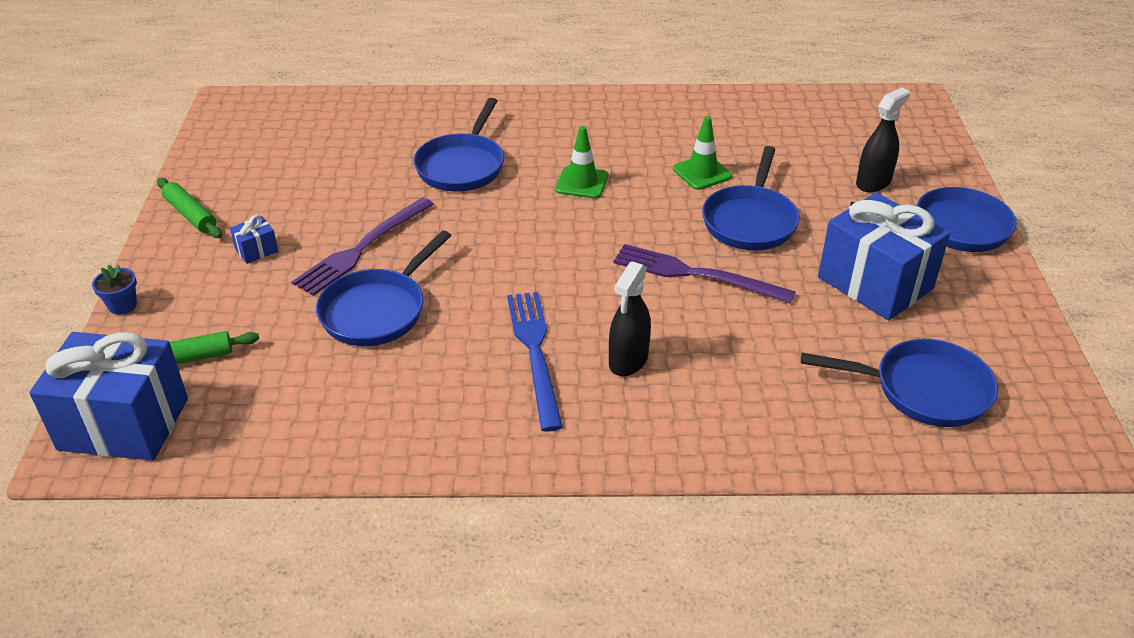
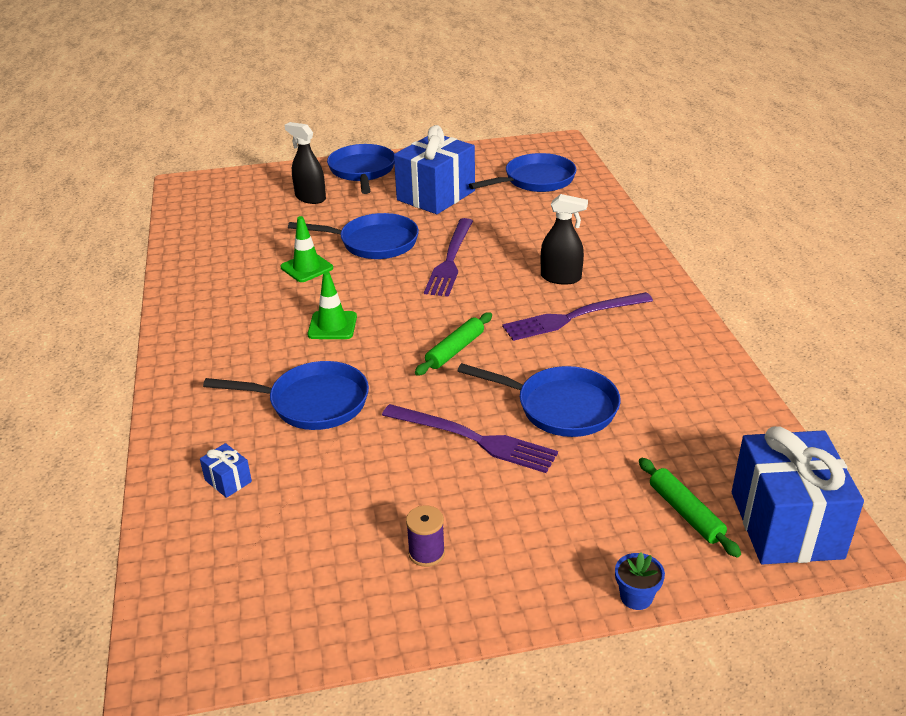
camera: 100 degrees left, 5 degrees down
green rolling pin [157,178,222,238] -> green rolling pin moved to [415,312,492,376]
blue gift [230,215,278,264] -> blue gift moved to [200,443,252,498]
blue fork [507,292,563,432] -> purple fork [502,292,653,341]
blue pan [801,339,998,427] -> blue pan turned 60 degrees clockwise [469,153,576,192]
none -> purple spool [406,505,445,567]

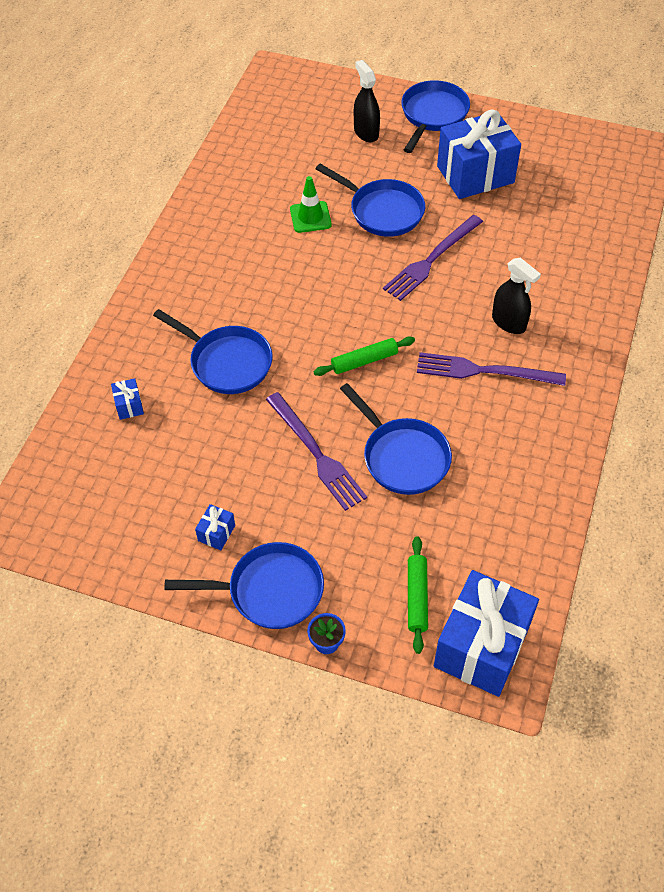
camera: 30 degrees right, 20 degrees up
green traffic cone [307,271,357,339] -> none
purple spool [406,505,445,567] -> blue gift [195,504,235,550]
blue pan [469,153,576,192] -> blue pan moved to [164,542,324,629]

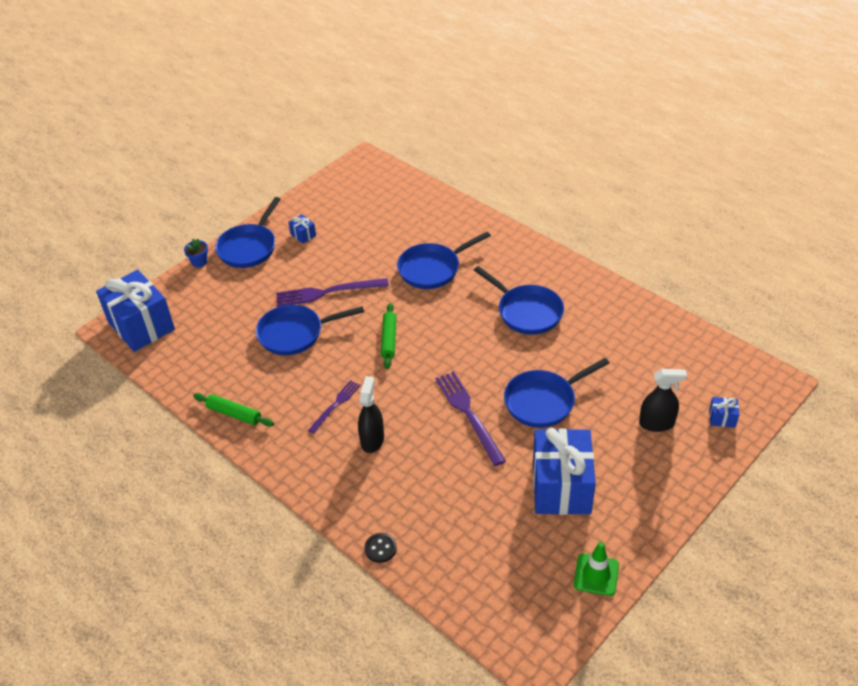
camera: 115 degrees right, 10 degrees down
blue gift [111,378,144,420] -> blue gift moved to [709,397,739,427]
green traffic cone [290,176,332,233] -> green traffic cone moved to [574,542,619,596]
blue pan [401,80,470,153] -> blue pan moved to [474,266,564,335]
green rolling pin [408,536,428,654] -> green rolling pin moved to [193,393,274,427]
purple fork [417,352,566,386] -> purple fork [308,380,361,434], size x0.60
black spray bottle [492,258,541,334] -> black spray bottle turned 120 degrees clockwise [358,376,384,453]
none -> black button [365,533,397,563]

